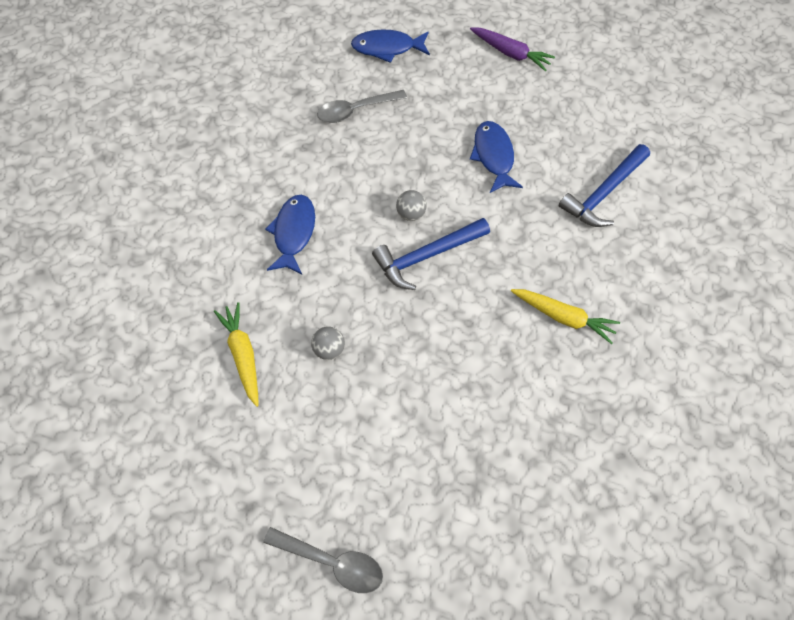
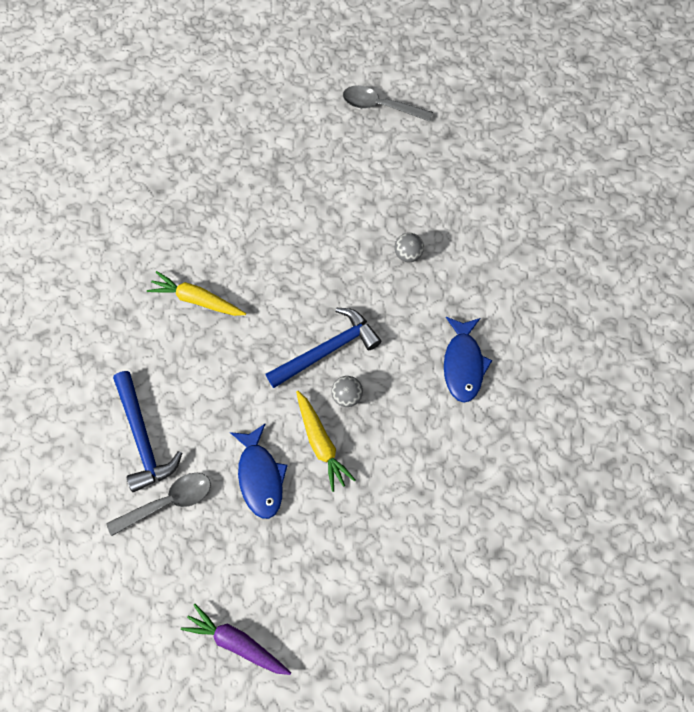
camera: 175 degrees right, 5 degrees up
yellow carrot [214,302,259,407] -> yellow carrot moved to [296,391,356,492]
grey spoon [317,90,407,123] -> grey spoon moved to [106,473,211,536]
blue fish [351,29,430,63] -> none
blue hammer [558,144,650,227] -> blue hammer turned 120 degrees clockwise [113,371,182,492]

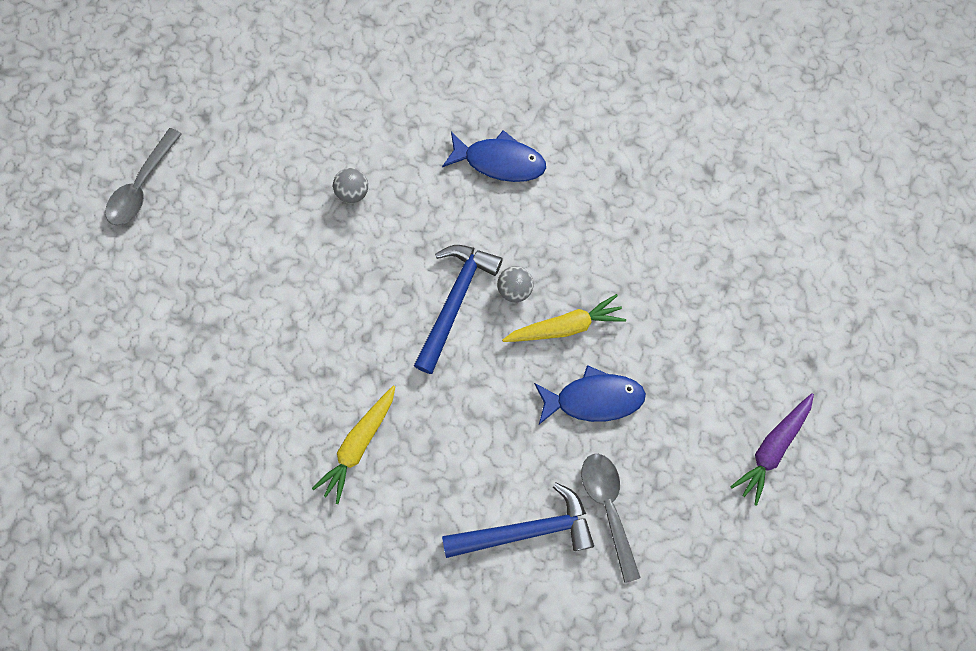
camera: 80 degrees left, 5 degrees up
blue hammer [265,308,382,388] -> blue hammer turned 45 degrees clockwise [414,245,503,374]

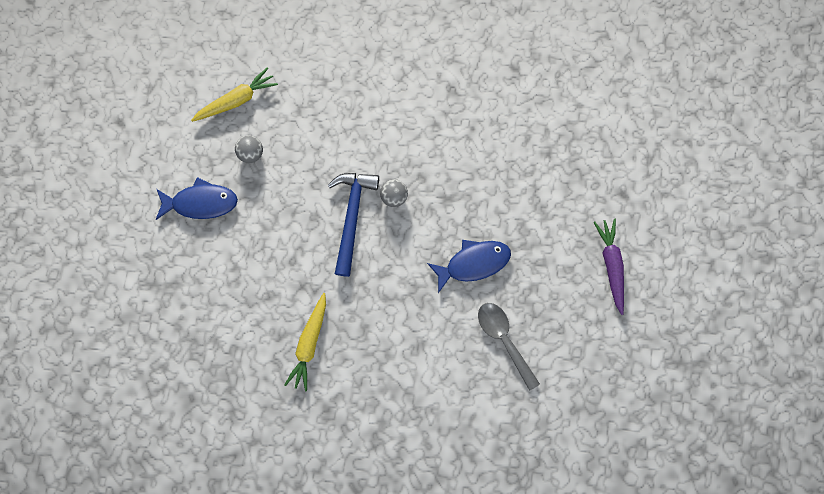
camera: 15 degrees left, 5 degrees up
grey spoon [105,128,182,226] -> none
blue fish [442,130,546,182] -> blue fish moved to [156,177,238,220]
blue hammer [442,483,594,558] -> none
yellow carrot [502,294,626,342] -> yellow carrot moved to [191,67,278,122]
purple carrot [730,393,814,506] -> purple carrot turned 150 degrees clockwise [593,219,624,315]

